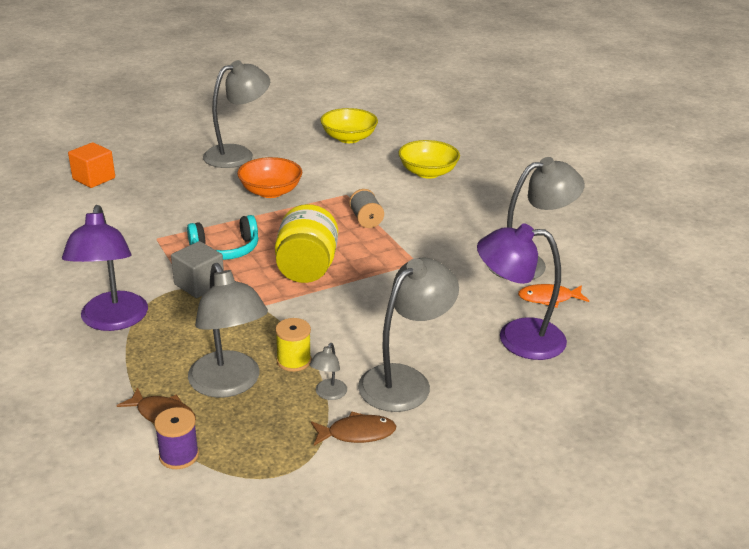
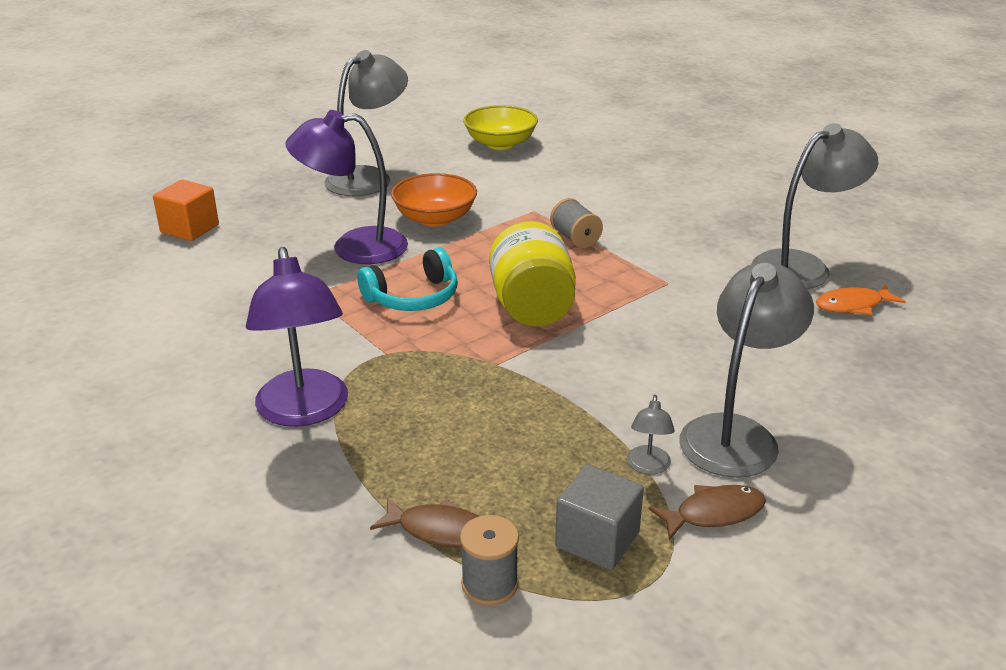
camera: 10 degrees left, 0 degrees up
purple spool [154,407,199,469] -> grey spool [460,515,519,605]
grey cube [171,241,224,298] -> grey cube moved to [555,464,644,570]
grey lamp [188,263,268,398] -> none
yellow spool [275,318,311,372] -> none
yellow bowl [398,140,460,179] -> none
purple lamp [477,223,567,360] -> purple lamp moved to [286,110,408,264]

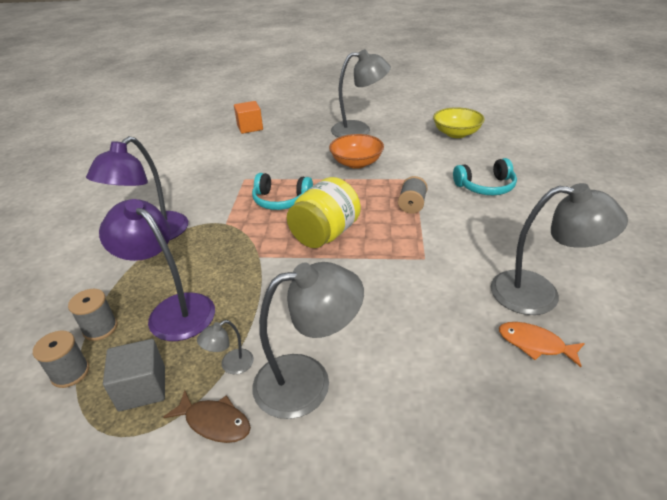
camera: 45 degrees right, 5 degrees up
purple lamp [286,110,408,264] -> purple lamp moved to [99,199,215,341]
brown fish [370,497,479,547] -> grey spool [68,289,118,341]
none -> turquoise headphones [453,158,517,195]

